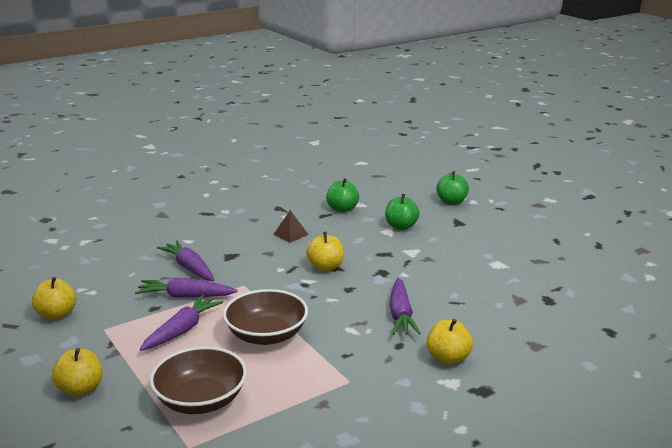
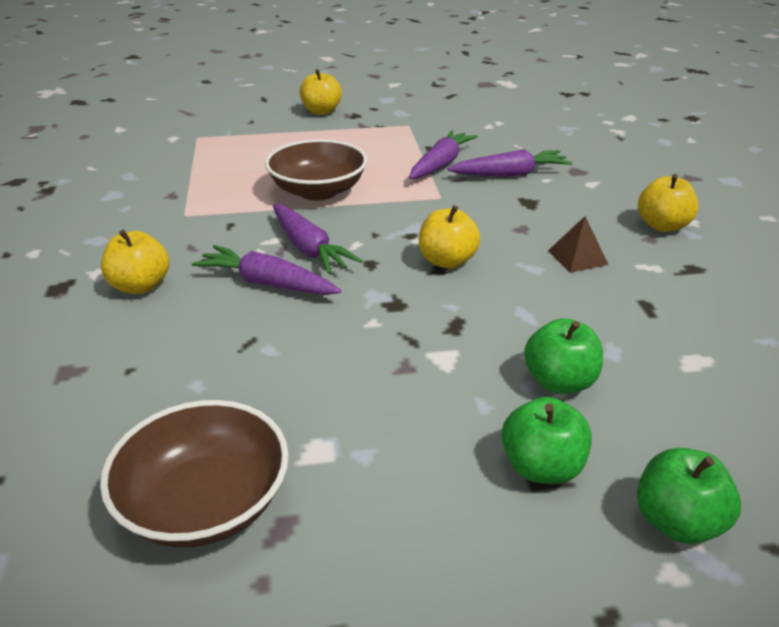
camera: 115 degrees right, 10 degrees up
yellow apple [32,277,77,320] -> yellow apple moved to [638,174,699,232]
purple carrot [140,295,223,351] -> purple carrot moved to [273,204,362,274]
brown bowl [150,346,247,414] -> brown bowl moved to [100,400,289,548]
green apple [326,178,359,212] -> green apple moved to [501,397,592,484]

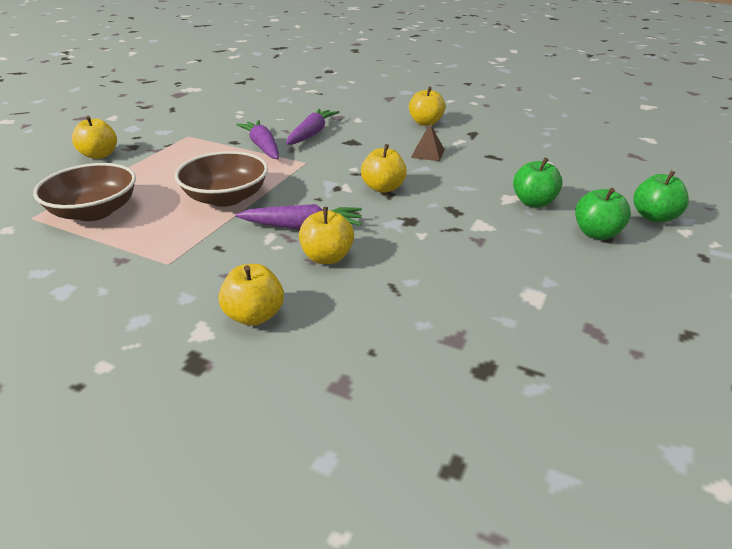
camera: 55 degrees left, 0 degrees up
brown bowl [100,400,289,548] -> brown bowl moved to [33,163,136,221]
purple carrot [192,245,341,295] -> yellow apple [299,207,354,264]

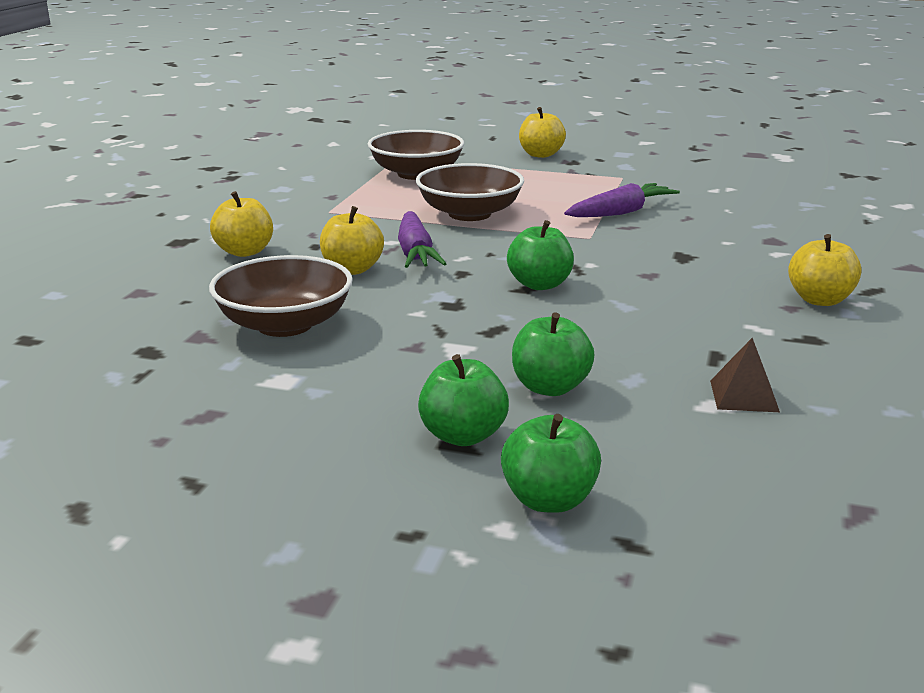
camera: 80 degrees right, 10 degrees down
purple carrot [286,109,339,145] -> none
yellow apple [361,144,407,193] -> green apple [507,220,574,290]
brown pyramid [411,124,445,161] -> brown pyramid moved to [710,338,780,412]
none -> brown bowl [209,255,353,337]

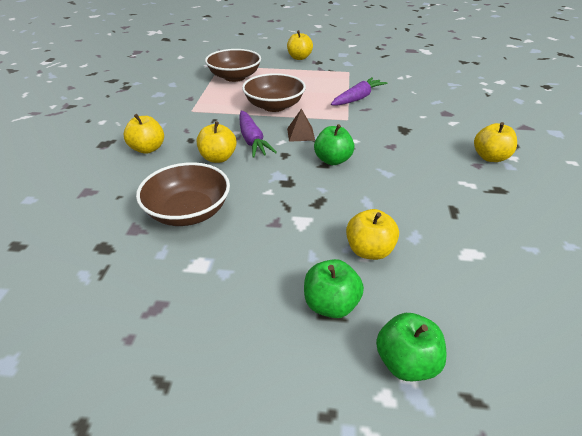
camera: 10 degrees left, 15 degrees up
green apple [512,312,594,396] -> yellow apple [346,209,399,260]
brown pyramid [710,338,780,412] -> brown pyramid moved to [287,109,315,142]

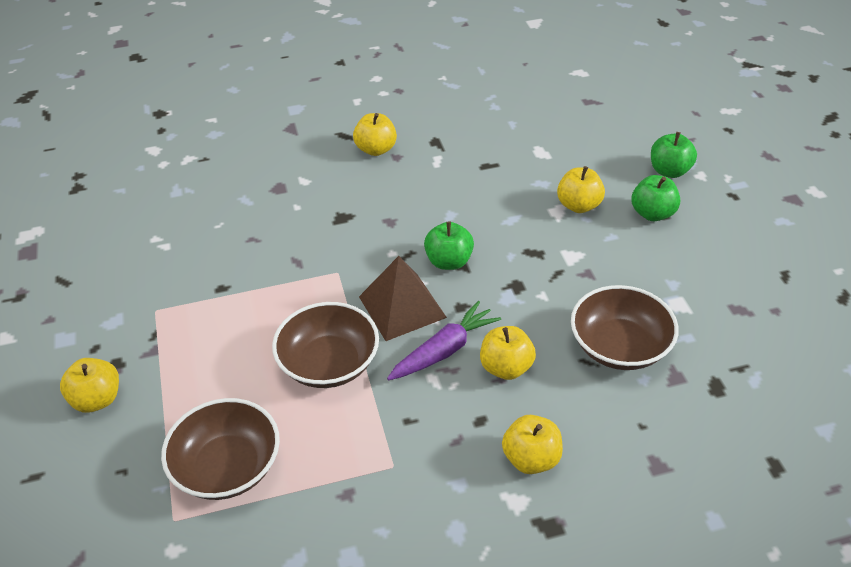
camera: 110 degrees left, 5 degrees up
brown pyramid [287,109,315,142] -> brown pyramid [359,256,447,341], size x1.79
purple carrot [331,77,387,106] -> none

